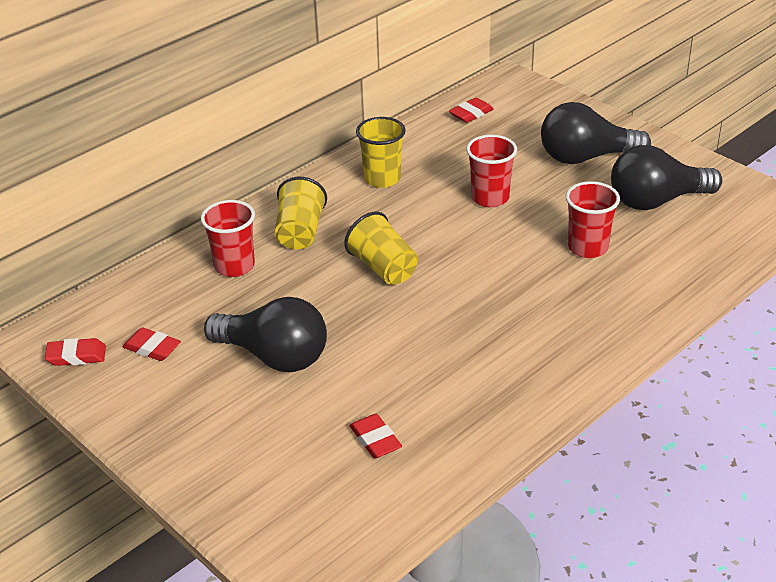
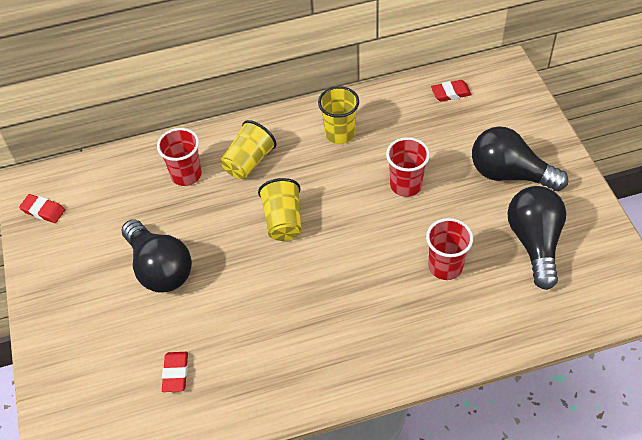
camera: 30 degrees right, 15 degrees up
red eraser [123,328,181,361] -> none
black light bulb [611,145,722,210] -> black light bulb turned 75 degrees clockwise [507,186,566,290]

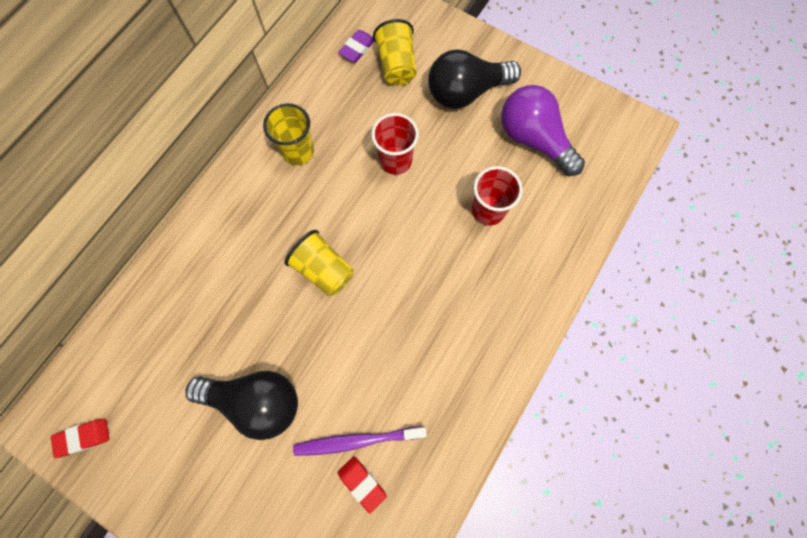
camera: 45 degrees left, 20 degrees up
red cup [157,128,202,186] -> none
yellow cup [221,120,277,179] -> yellow cup moved to [373,19,416,85]
red eraser [431,80,472,101] -> purple eraser [338,30,374,62]
black light bulb [507,186,566,290] -> purple light bulb [501,85,585,176]
none -> purple toothbrush [293,426,427,456]

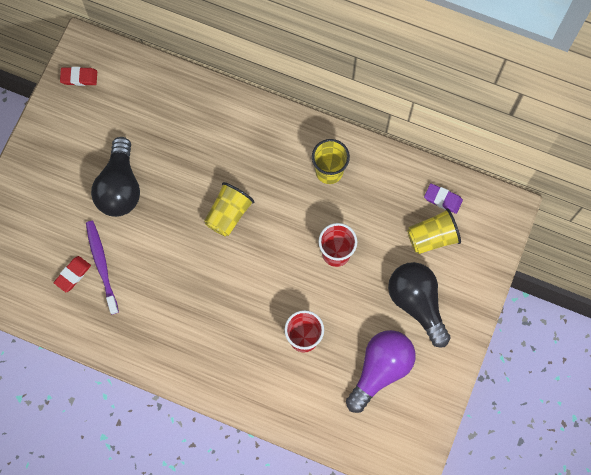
camera: 80 degrees right, 0 degrees up
red eraser [51,419,110,458] -> red eraser turned 60 degrees counterclockwise [60,67,97,86]

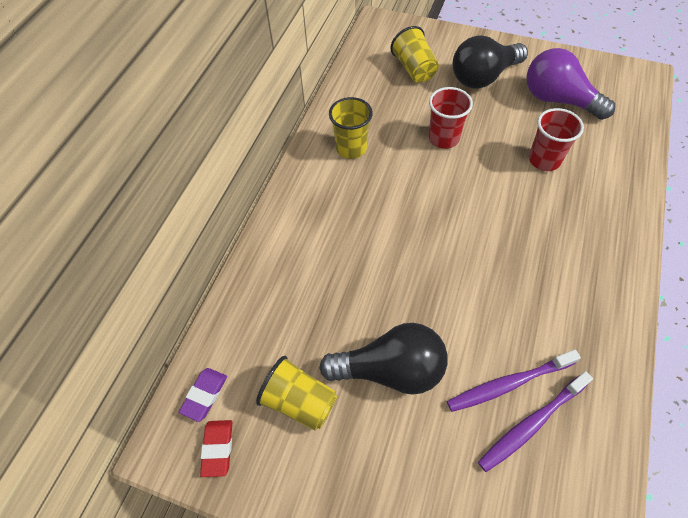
camera: 90 degrees left, 15 degrees down
red eraser [54,256,91,292] -> purple toothbrush [478,371,593,472]
yellow cup [204,182,254,237] -> yellow cup moved to [256,356,337,431]
purple eraser [424,183,463,214] -> purple eraser moved to [179,368,227,422]

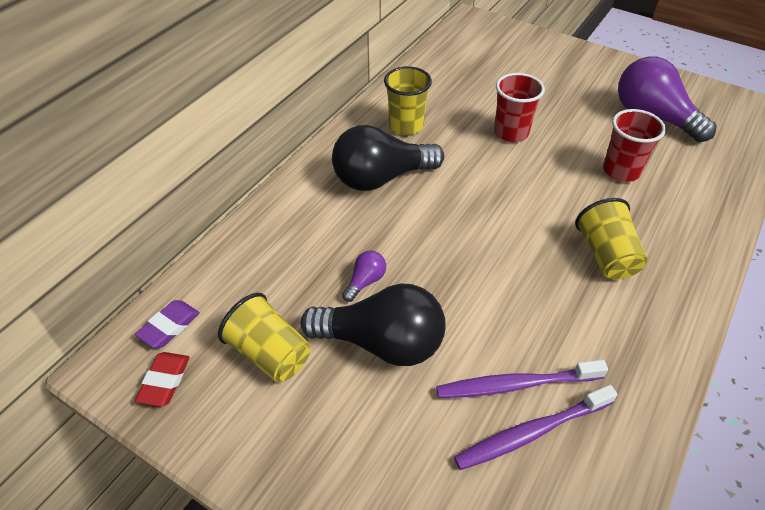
camera: 10 degrees right, 10 degrees down
yellow cup [390,26,439,83] -> yellow cup moved to [575,198,648,280]
black light bulb [453,35,528,89] -> black light bulb moved to [332,125,444,191]
none -> purple light bulb [342,251,386,302]

